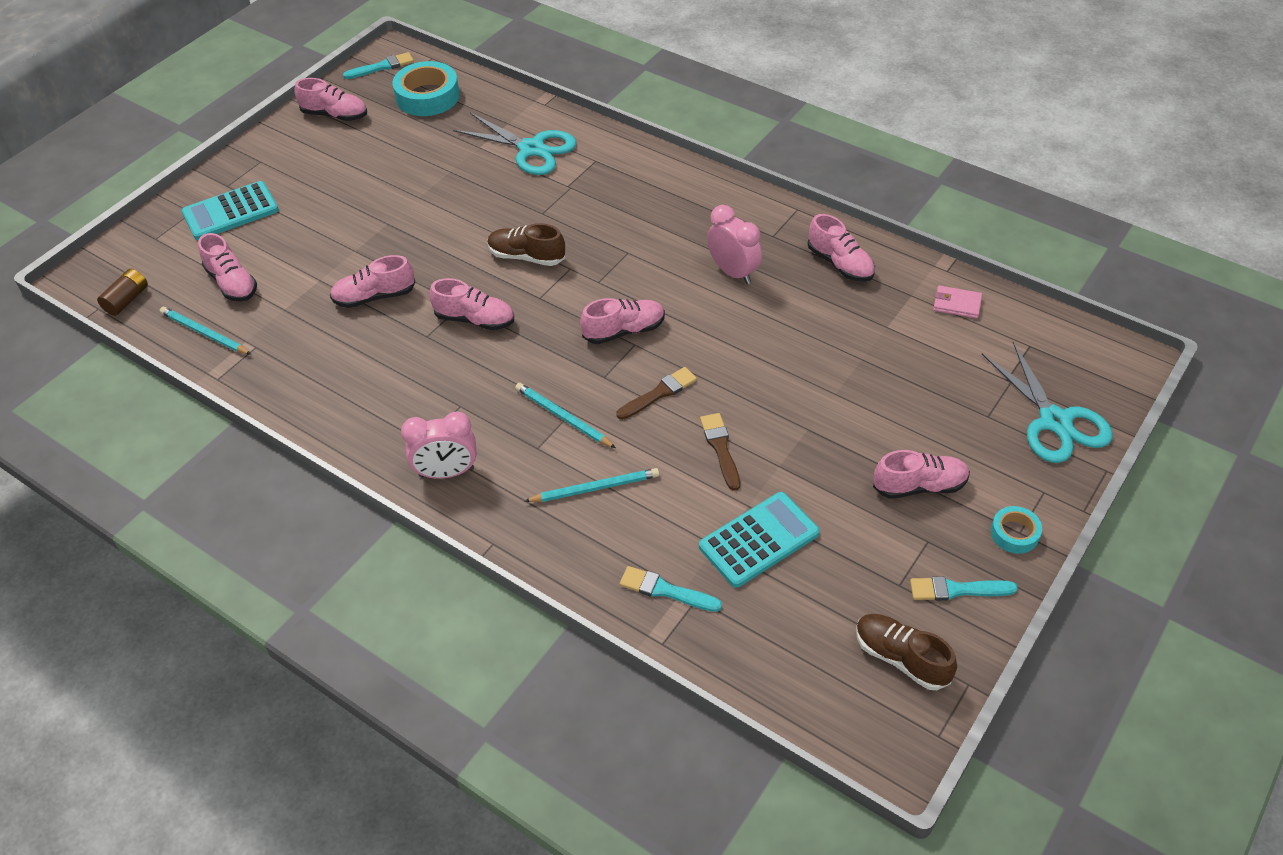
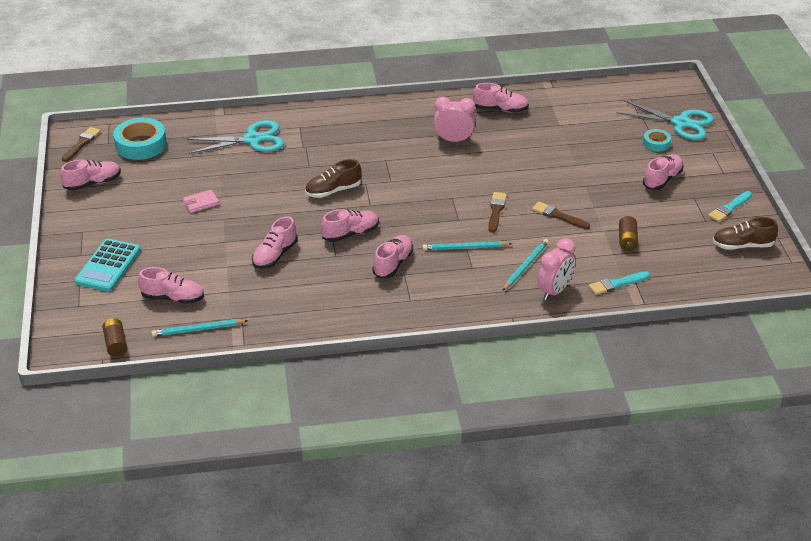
camera: 45 degrees left, 10 degrees down
turquoise brush [343,52,414,79] -> brown brush [62,127,101,162]
pink clock [401,412,477,479] -> pink clock moved to [538,238,576,301]
pink shoe [580,298,665,344] -> pink shoe moved to [372,235,413,278]
turquoise calculator [699,492,820,588] -> brown battery [619,216,638,251]
pink wallet [933,285,982,319] -> pink wallet moved to [183,190,219,213]
turquoise tape [991,506,1042,554] -> turquoise tape moved to [643,129,671,151]

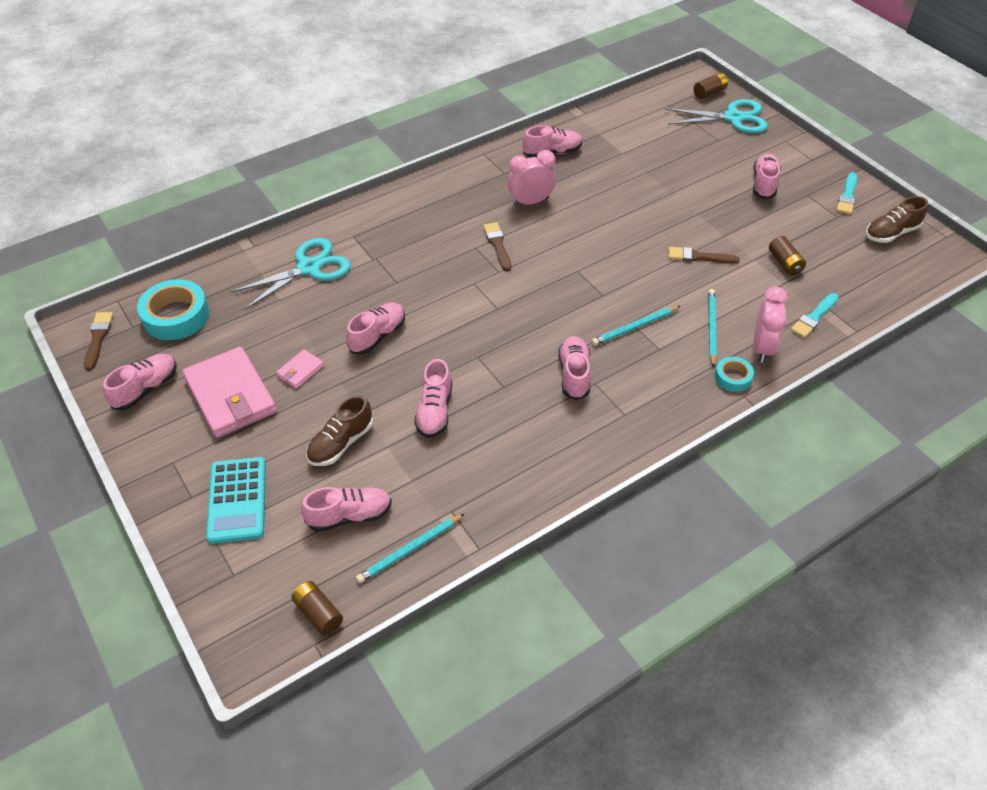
camera: 25 degrees left, 10 degrees up
brown shoe [305,159,362,198] -> brown shoe moved to [306,395,373,466]
pink shoe [321,209,379,242] -> pink shoe moved to [346,302,405,355]
brown brush [488,192,507,233] -> brown brush moved to [483,222,511,271]
turquoise tape [643,129,671,151] -> turquoise tape moved to [715,357,754,392]
none -> pink wallet [182,347,277,438]
none -> brown battery [694,73,728,99]

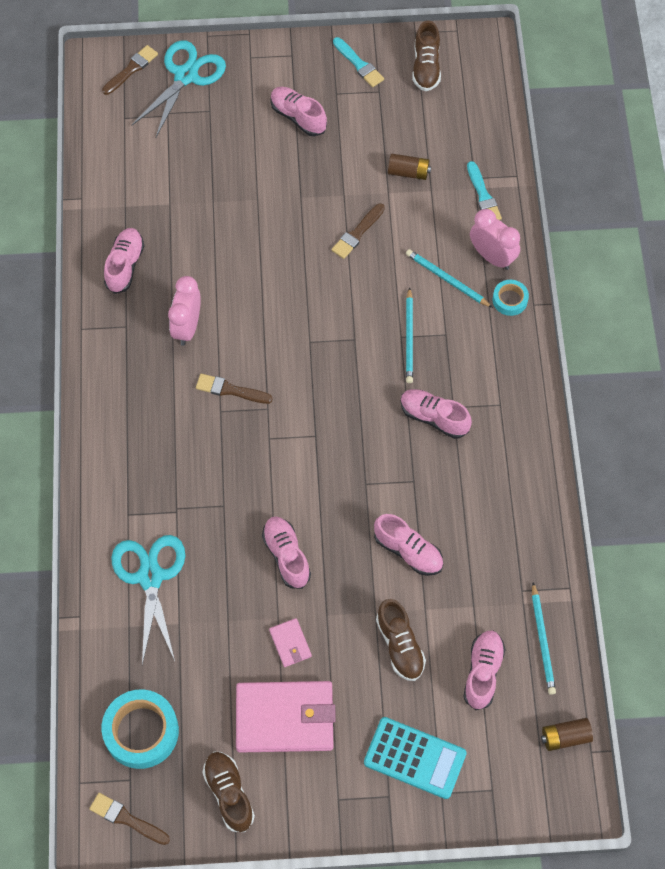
camera: 60 degrees left, 15 degrees up
pink shoe [103,354,177,410] -> brown shoe [202,752,255,832]
brown battery [694,73,728,99] -> brown brush [102,45,158,95]

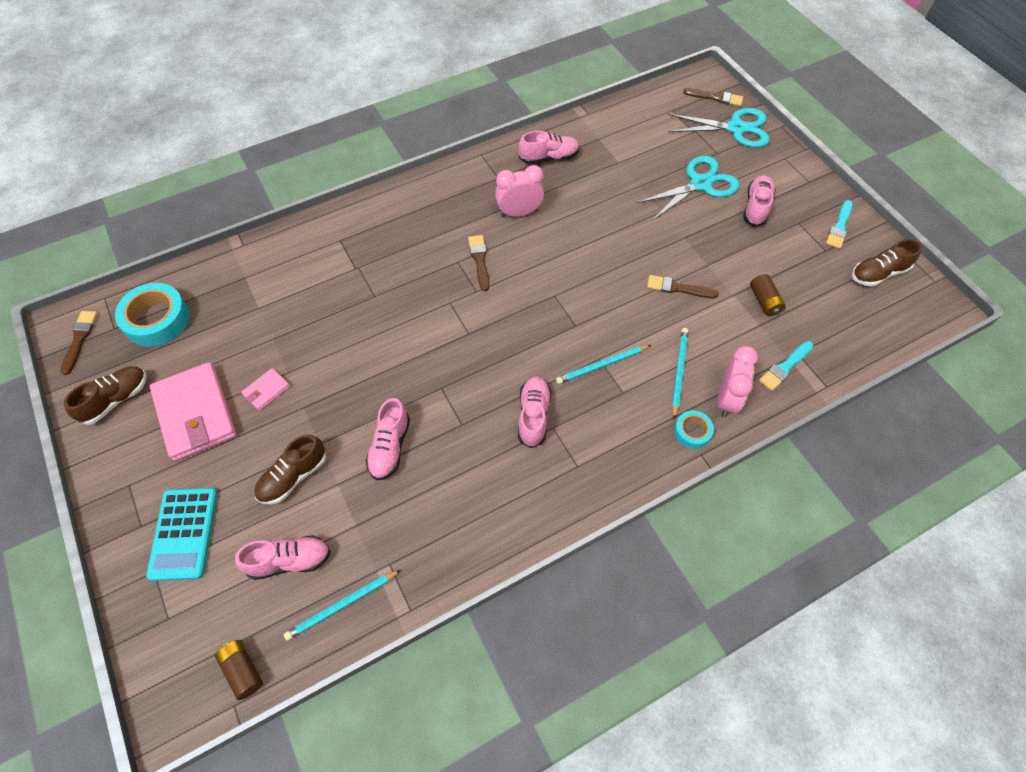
camera: 65 degrees right, 5 degrees down
turquoise scissors [111,535,185,665] -> turquoise scissors moved to [636,156,740,221]
pink shoe [262,516,311,589] -> none

